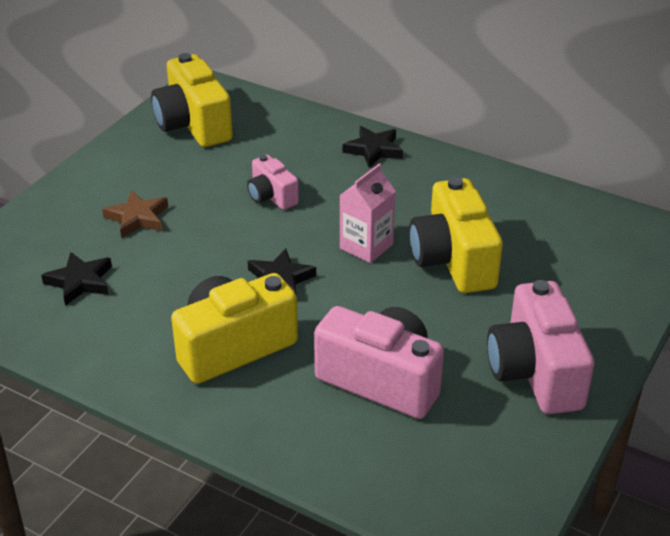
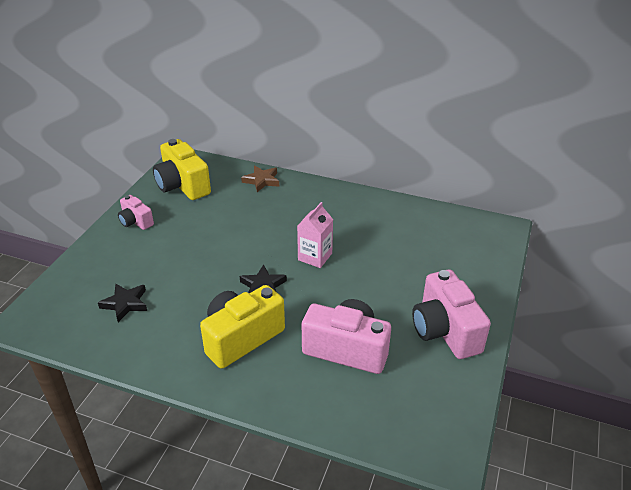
camera: 10 degrees left, 0 degrees up
brown star [102,190,168,238] -> brown star moved to [241,166,279,192]
pink camera [247,155,299,210] -> pink camera moved to [118,195,154,230]
black star [343,126,403,168] -> none
yellow camera [409,177,503,293] -> none

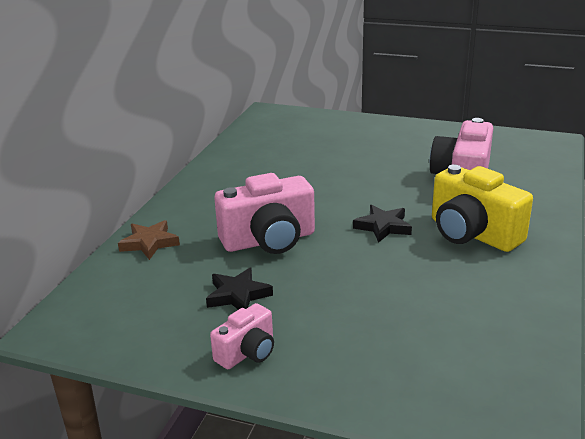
camera: 90 degrees left, 10 degrees down
black star [98,283,147,322] -> black star moved to [206,267,273,310]
yellow camera [153,139,211,200] -> none
pink carton [297,202,333,268] -> none
pink camera [412,270,491,359] -> pink camera moved to [214,173,315,254]

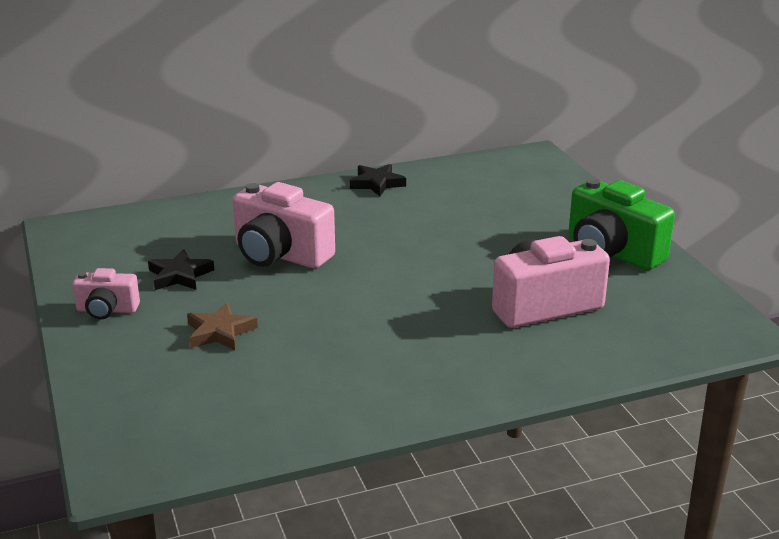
camera: 50 degrees right, 0 degrees up
brown star [118,220,180,260] -> brown star moved to [187,302,258,350]
black star [353,205,412,243] -> black star moved to [350,164,406,196]
yellow camera [432,165,533,252] -> none
none -> green camera [568,178,675,270]

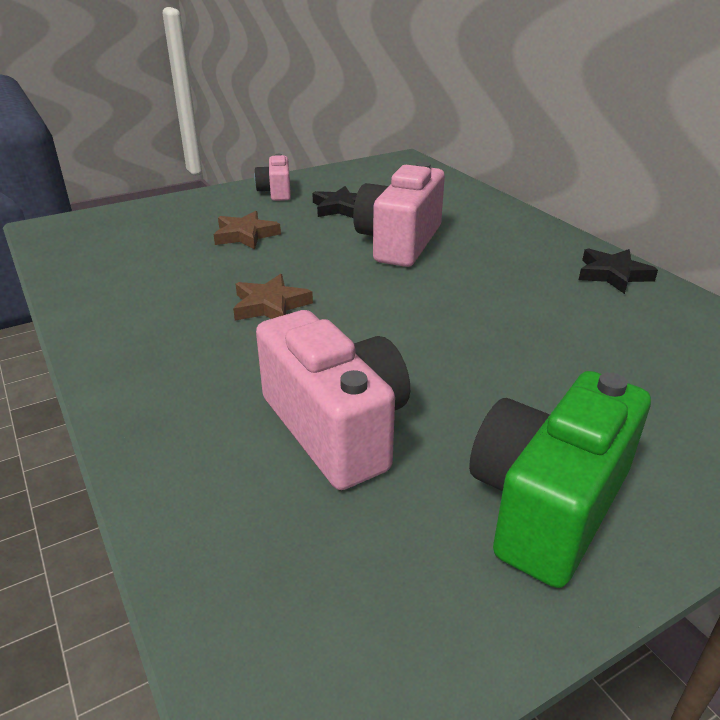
camera: 80 degrees right, 5 degrees up
none -> brown star [233,274,313,320]

